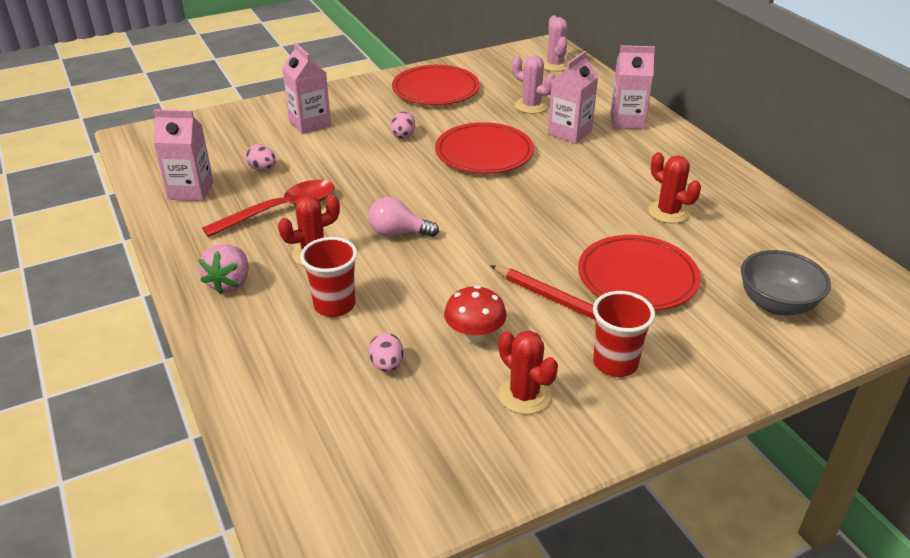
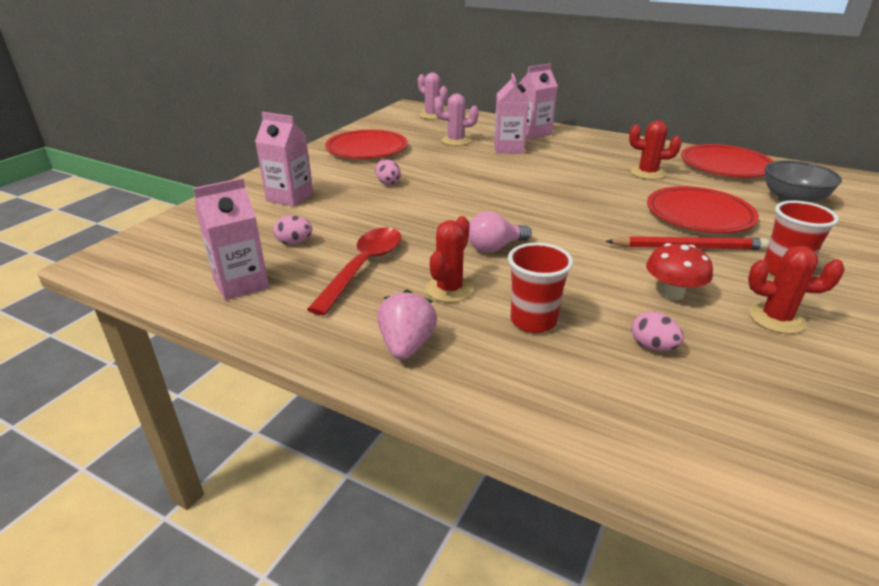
camera: 35 degrees left, 5 degrees down
pink strawberry [199,244,249,294] -> pink strawberry turned 150 degrees counterclockwise [377,290,437,360]
red plate [435,122,534,174] -> red plate moved to [681,144,774,177]

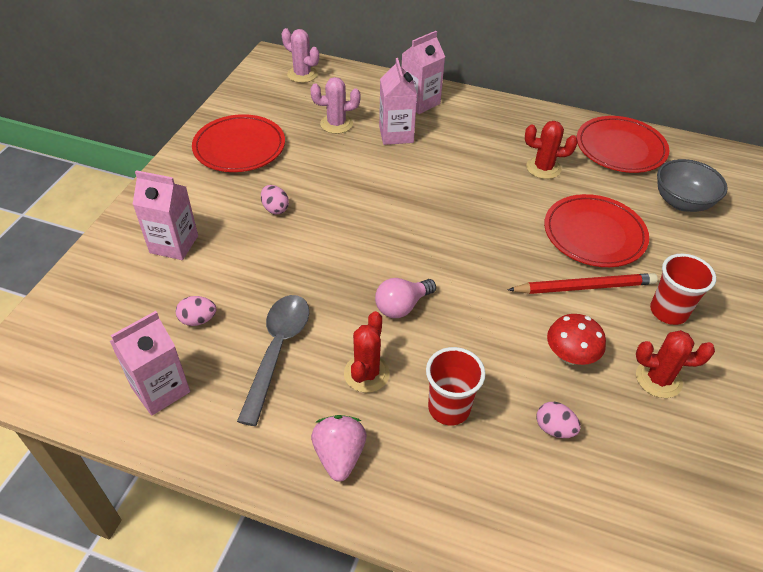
camera: 10 degrees left, 15 degrees up
red spoon [307,227,402,315] -> grey spoon [237,295,309,426]

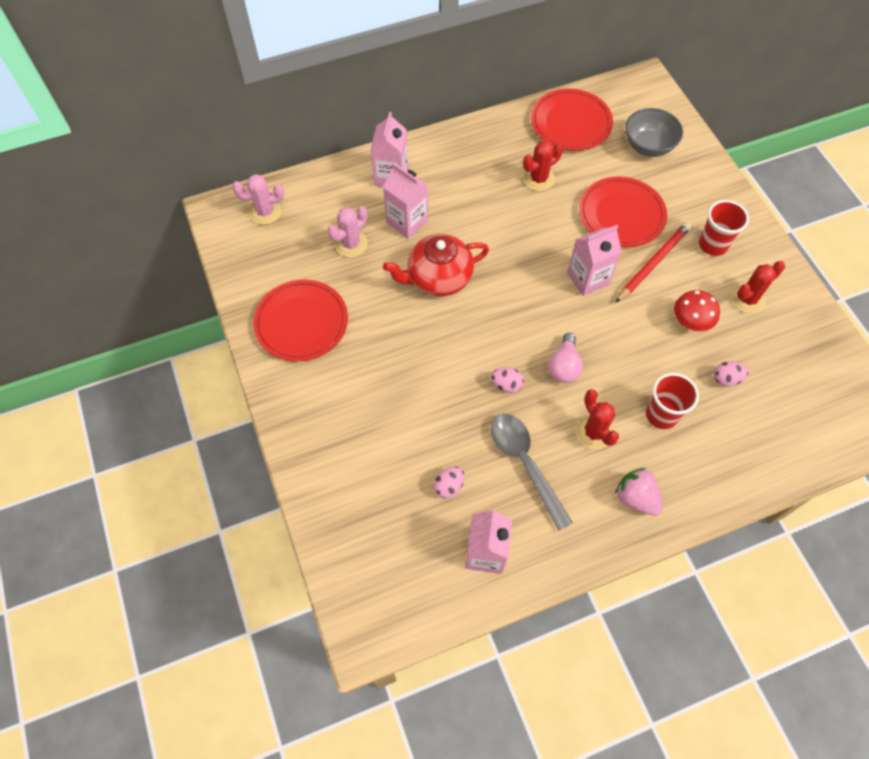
camera: 40 degrees left, 15 degrees up
pink carton [133,170,198,260] -> pink carton moved to [567,225,622,296]
pink egg [261,185,289,214] -> pink egg moved to [491,367,524,393]
none -> red teapot [383,234,489,296]

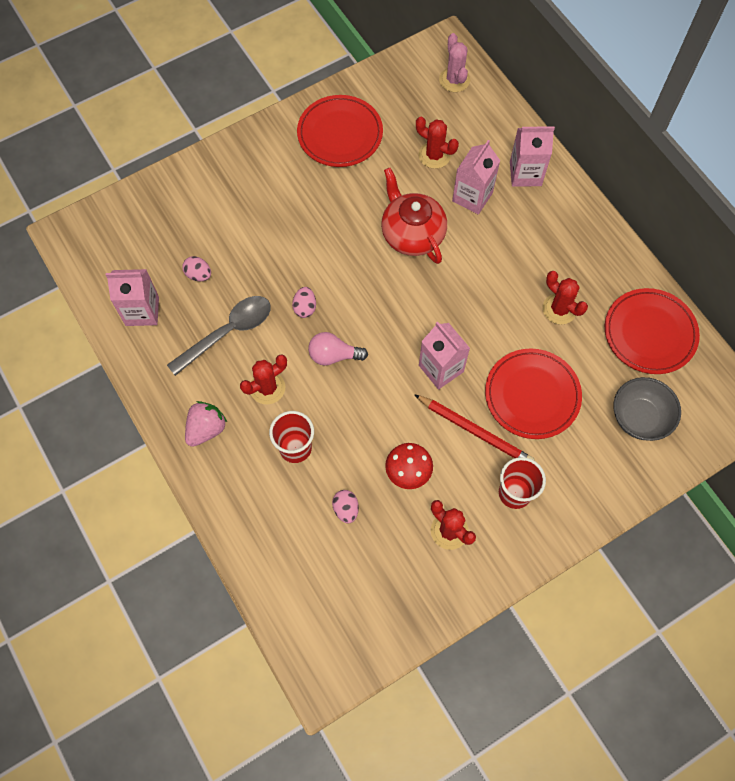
camera: 80 degrees right, 5 degrees up
pink cactus [327,206,368,257] -> red cactus [416,117,459,169]

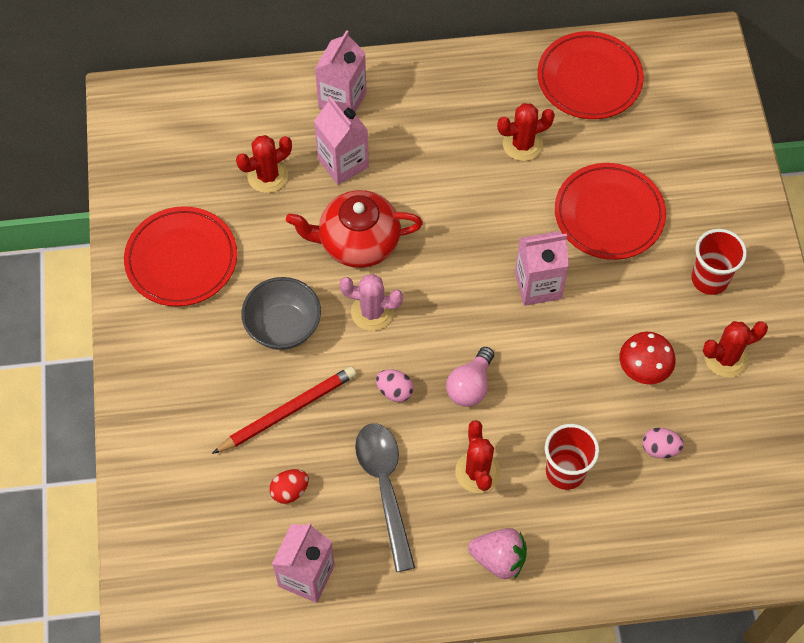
camera: 65 degrees left, 5 degrees down
pink egg [182,256,211,281] -> red egg [269,469,309,504]
pink strawberry [185,401,227,447] -> pink strawberry turned 135 degrees clockwise [468,528,527,579]
red pencil [414,394,535,460] -> red pencil moved to [212,366,357,454]
pink cactus [439,33,470,92] -> pink cactus moved to [339,274,403,331]
grey bowl [613,377,681,441] -> grey bowl moved to [241,277,321,350]

